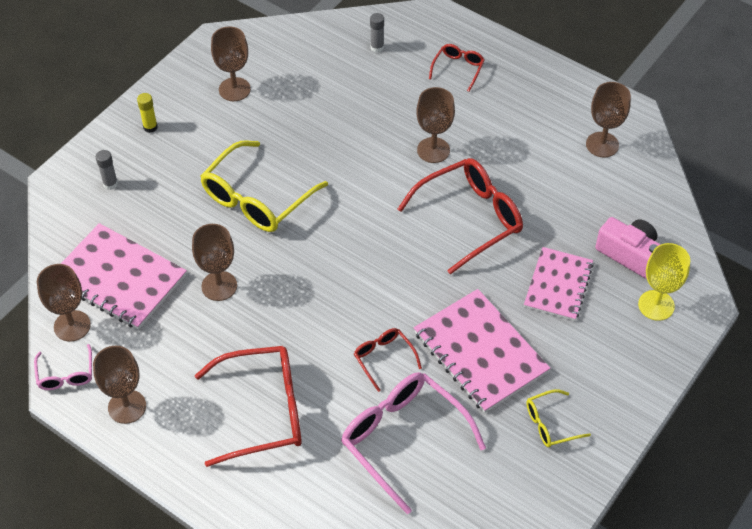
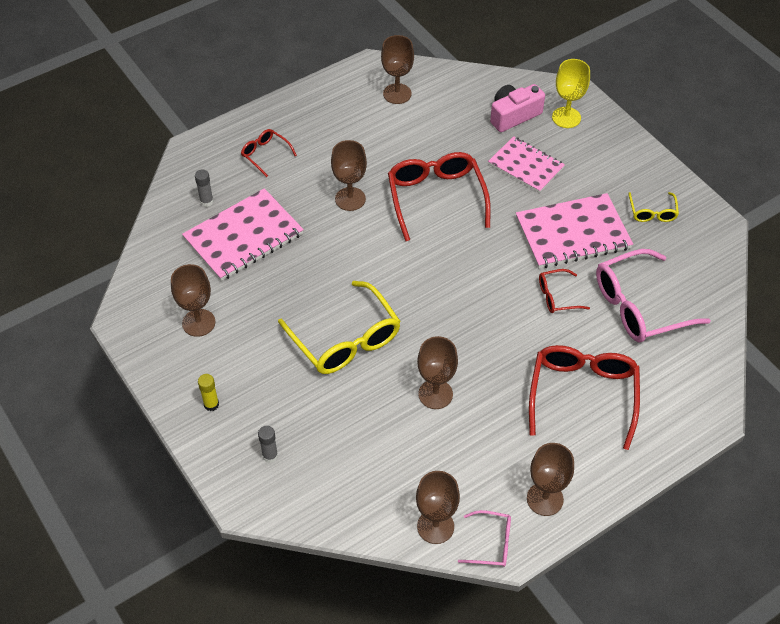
camera: 70 degrees left, 0 degrees up
pink notebook [61,223,187,330] -> pink notebook moved to [182,188,304,281]

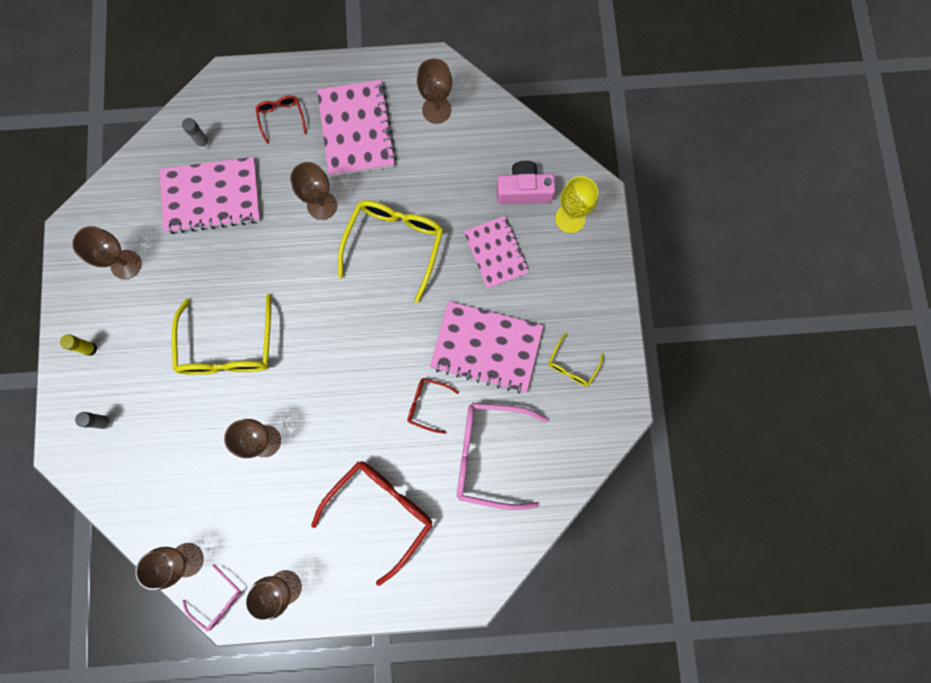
camera: 30 degrees right, 25 degrees up
red glasses [388,152,491,241] -> yellow glasses [338,200,443,303]
none -> pink notebook [317,80,396,176]

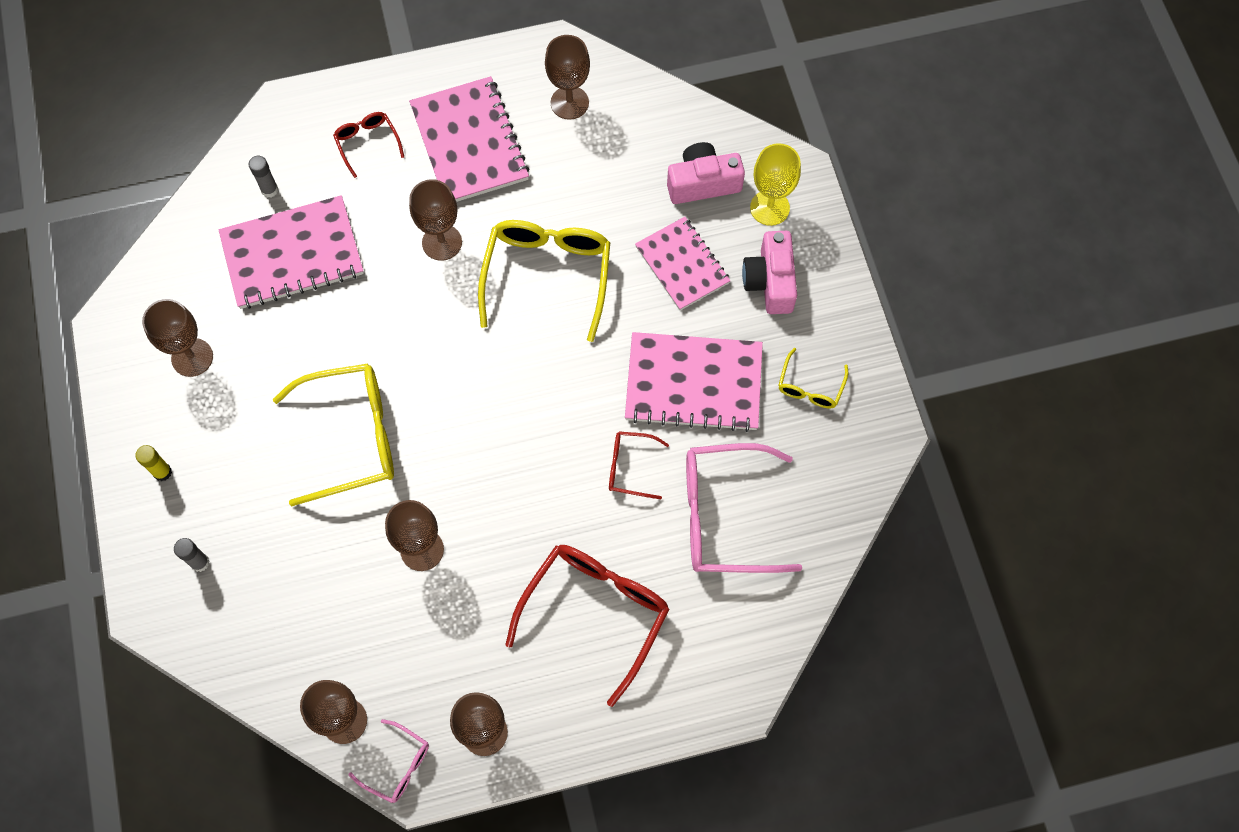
camera: 10 degrees left, 10 degrees down
yellow glasses [172,294,271,375] -> yellow glasses turned 90 degrees counterclockwise [273,364,394,506]
none -> pink camera [742,231,797,314]

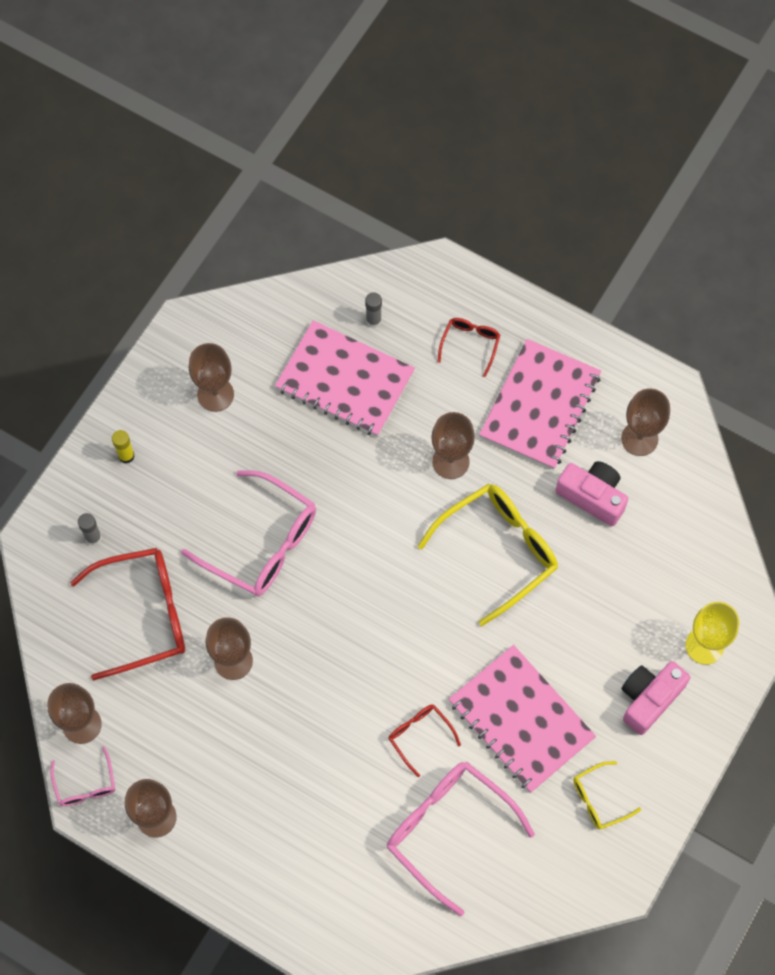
camera: 45 degrees right, 0 degrees up
yellow glasses [273,364,394,506] -> pink glasses [181,470,316,596]
red glasses [505,545,669,707] -> red glasses moved to [70,548,185,680]
pink notebook [635,217,731,310] -> none
pink camera [667,142,745,204] -> pink camera moved to [555,461,628,526]

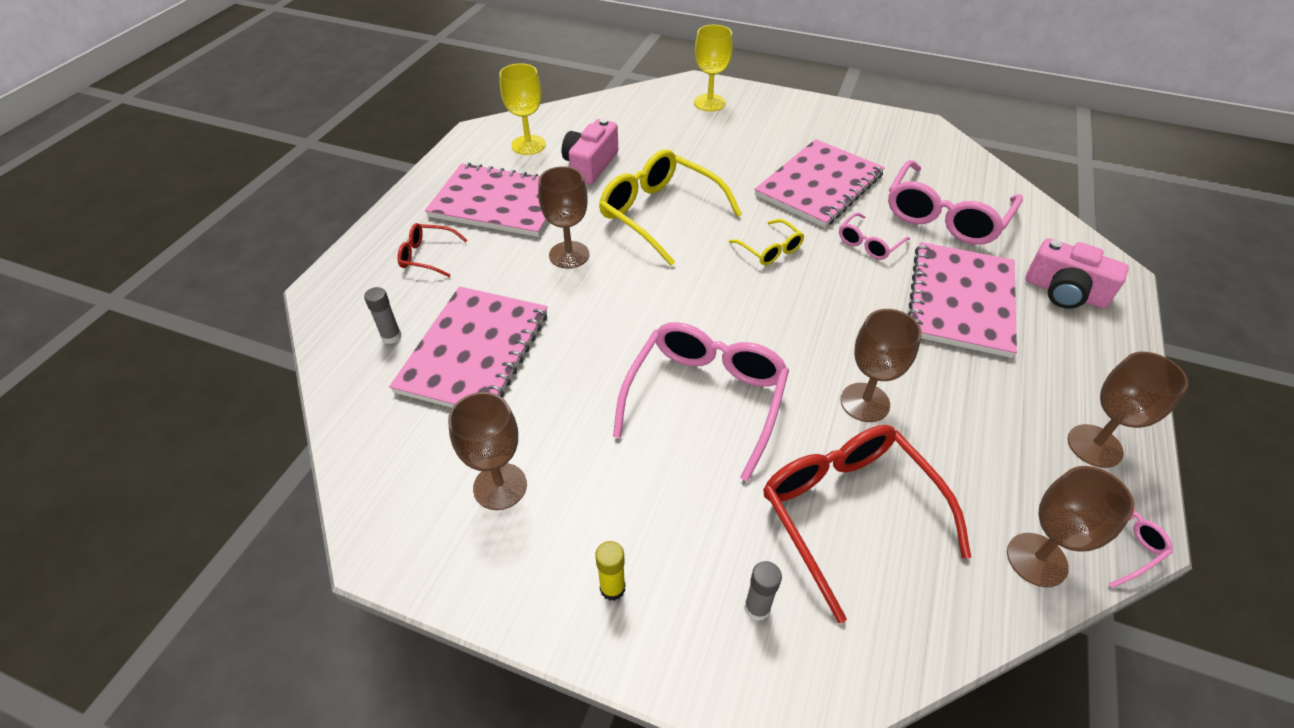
camera: 100 degrees left, 20 degrees down
red glasses [388,704,461,777] -> pink glasses [839,212,910,260]
yellow glasses [573,761,641,829] -> yellow glasses moved to [729,219,805,265]
brown goblet [621,388,670,456] -> yellow goblet [499,63,546,155]
pink camera [621,661,690,735] -> pink camera moved to [1025,238,1129,309]
none -> pink notebook [908,242,1017,358]

